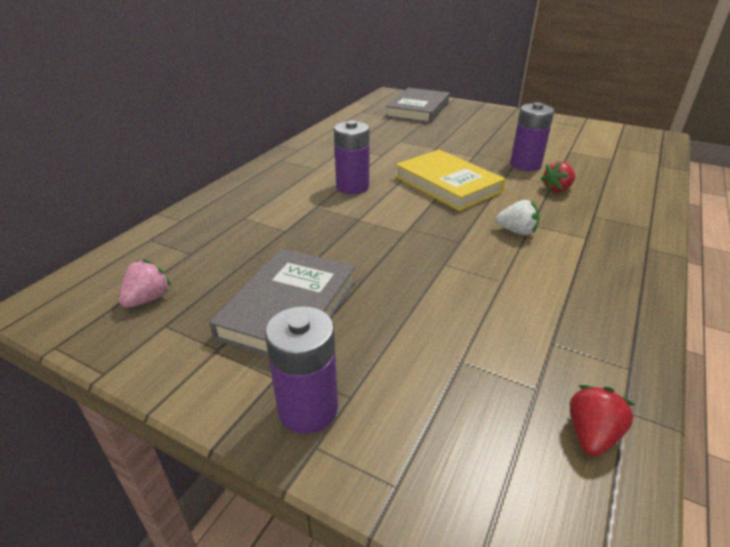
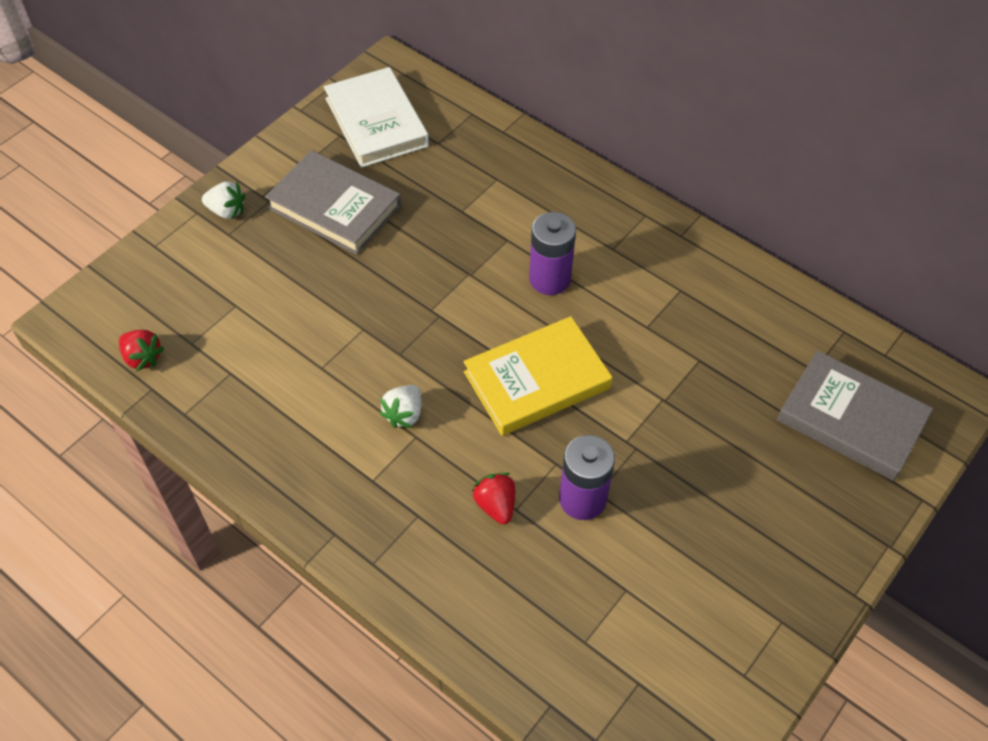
camera: 100 degrees right, 20 degrees up
pink strawberry [119,259,171,307] -> white book [324,67,429,168]
purple battery [265,306,338,434] -> white strawberry [202,182,245,219]

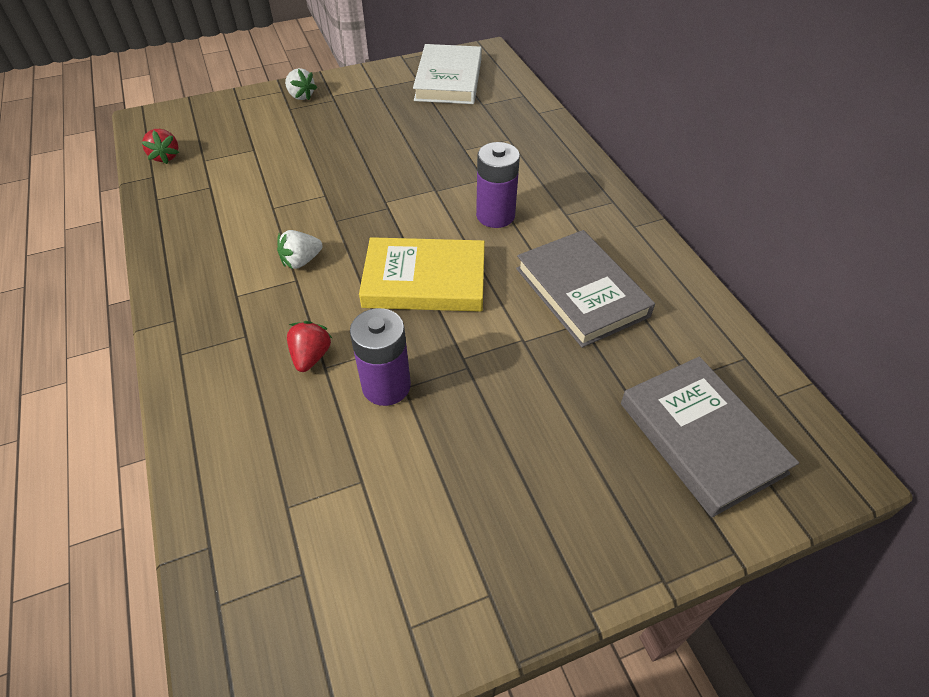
camera: 30 degrees right, 5 degrees down
grey book [265,150,401,255] -> grey book moved to [516,230,655,348]

